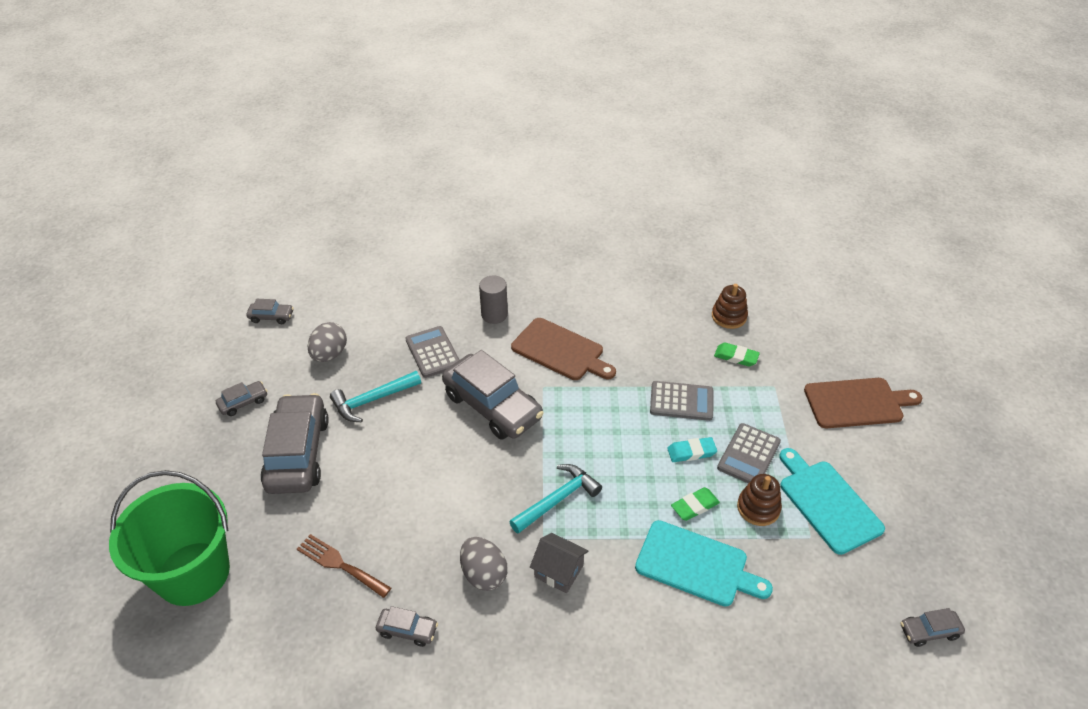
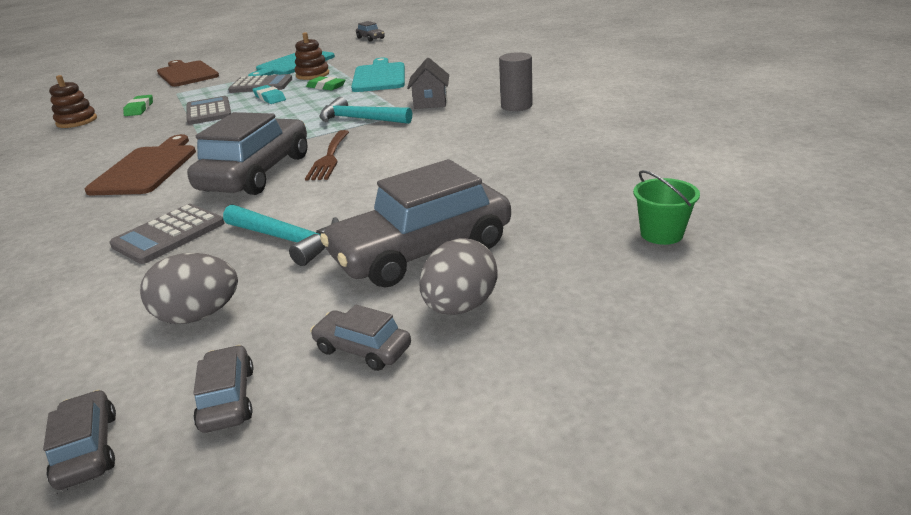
camera: 115 degrees left, 15 degrees down
green bucket [109,470,230,606] -> green bucket [633,170,700,245], size x0.40
brown fork [297,534,391,598] -> brown fork moved to [305,130,349,180]
grey car [376,606,438,647] -> grey car moved to [193,345,254,433]
grey egg [460,537,508,591] -> grey egg moved to [420,238,497,315]
grey cylinder [479,276,508,324] -> grey cylinder moved to [499,52,533,111]

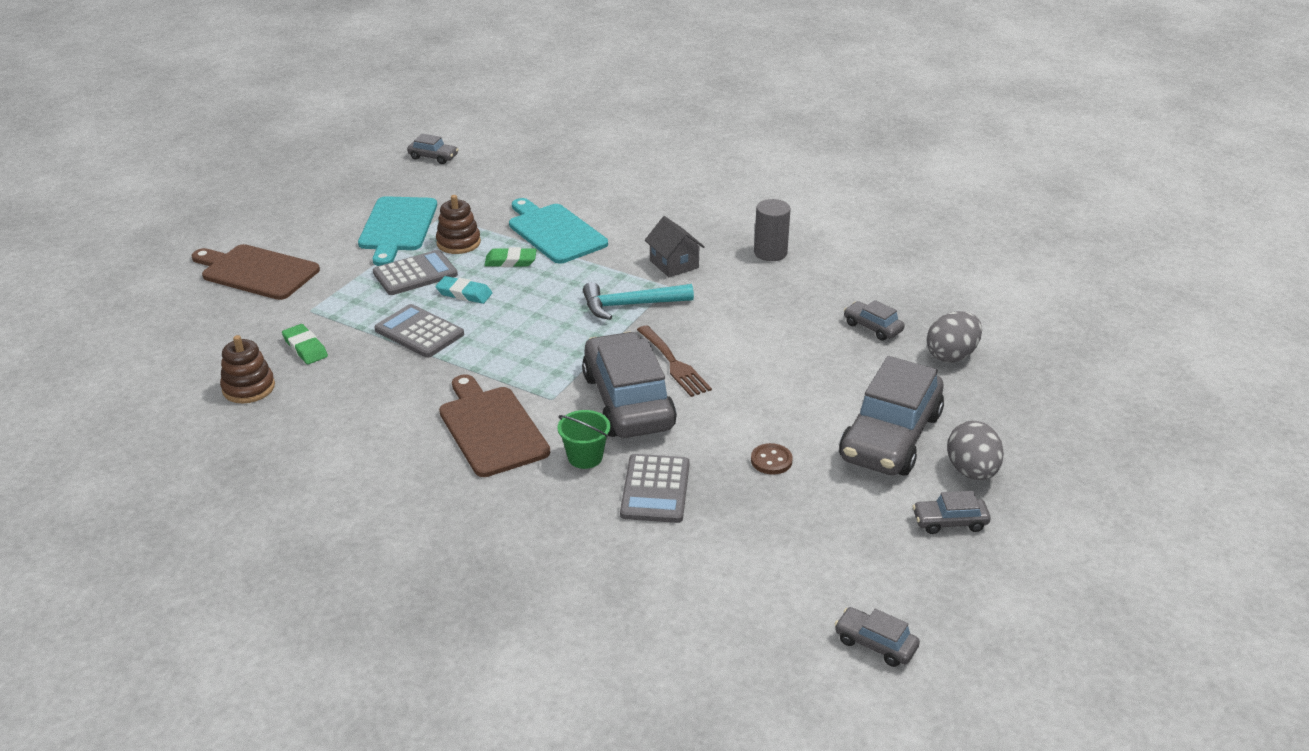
camera: 35 degrees left, 5 degrees up
grey egg [140,253,238,324] -> grey egg moved to [926,311,982,362]
grey car [193,345,254,433] -> grey car moved to [844,300,905,341]
turquoise hammer [223,204,339,266] -> brown button [751,443,793,475]
green bucket [633,170,700,245] -> green bucket moved to [558,410,610,469]

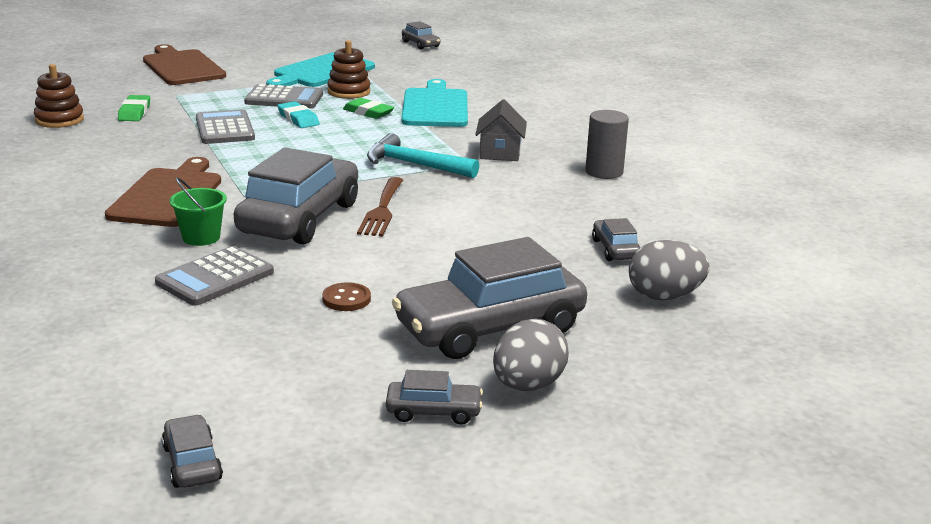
camera: 35 degrees right, 10 degrees down
grey car [913,491,991,534] -> grey car turned 150 degrees clockwise [386,370,483,425]

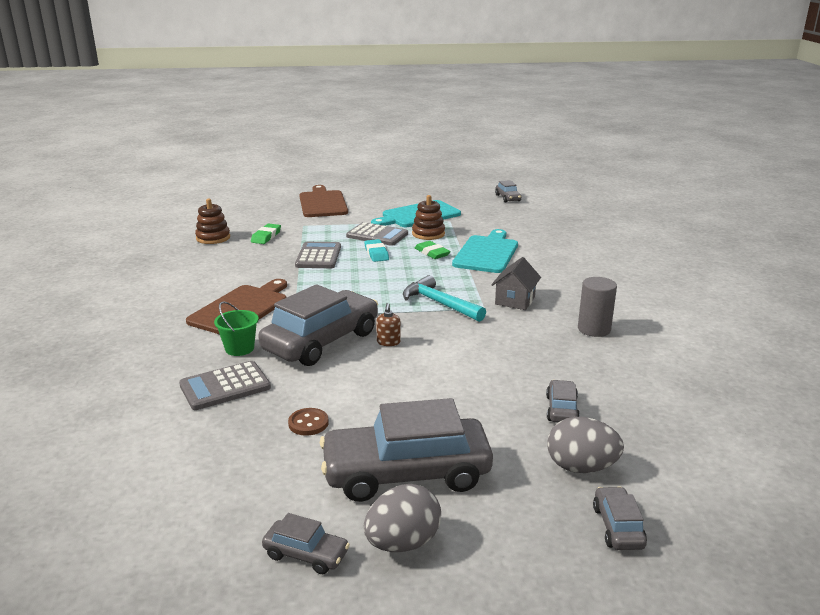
camera: 20 degrees right, 0 degrees up
grey car [162,415,223,488] -> grey car moved to [593,487,647,550]
brown fork [357,177,403,237] -> brown soap dispenser [376,303,401,346]

